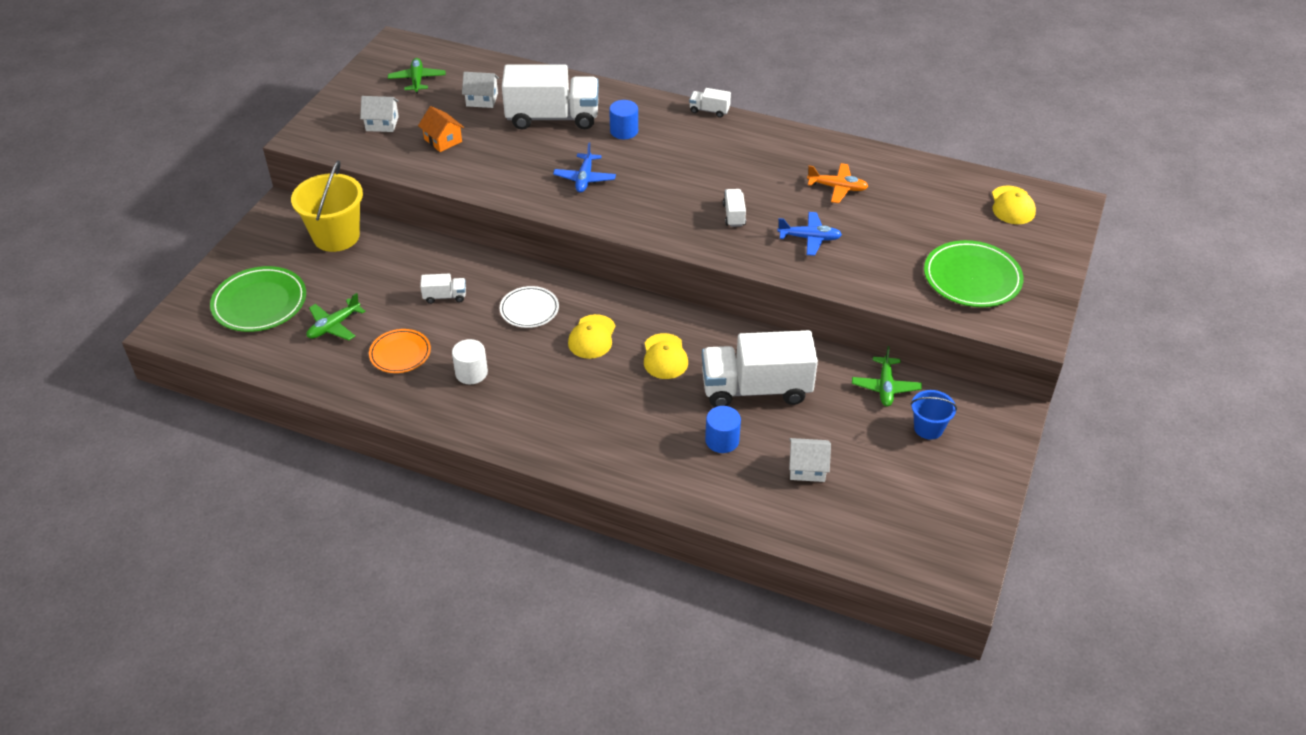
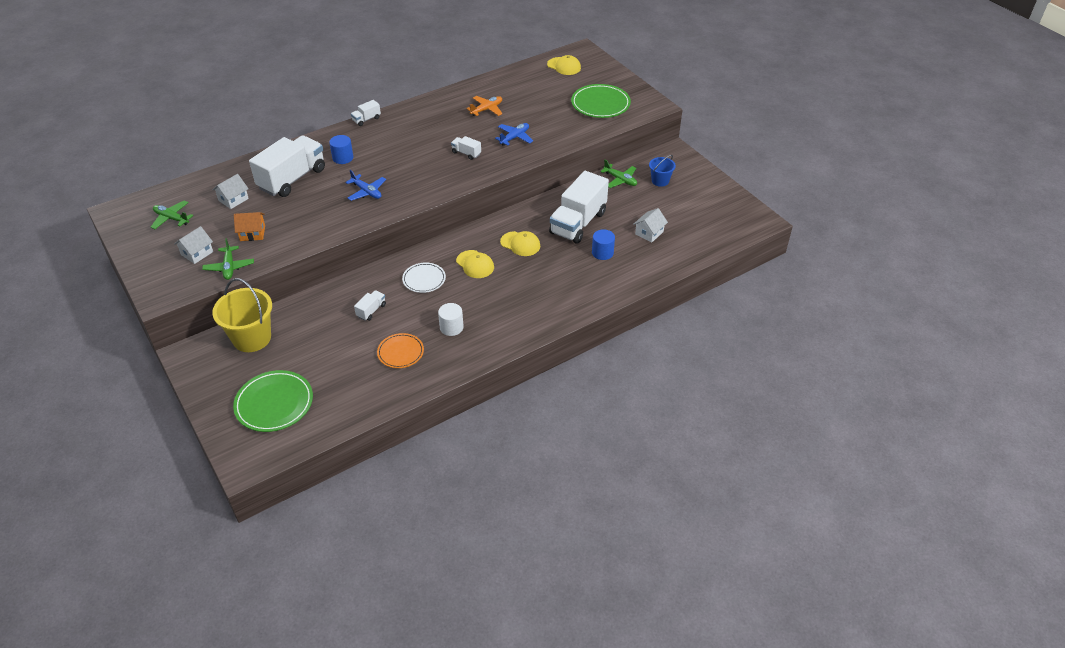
camera: 55 degrees left, 0 degrees up
green plane [307,293,365,340] -> green plane moved to [202,238,254,280]

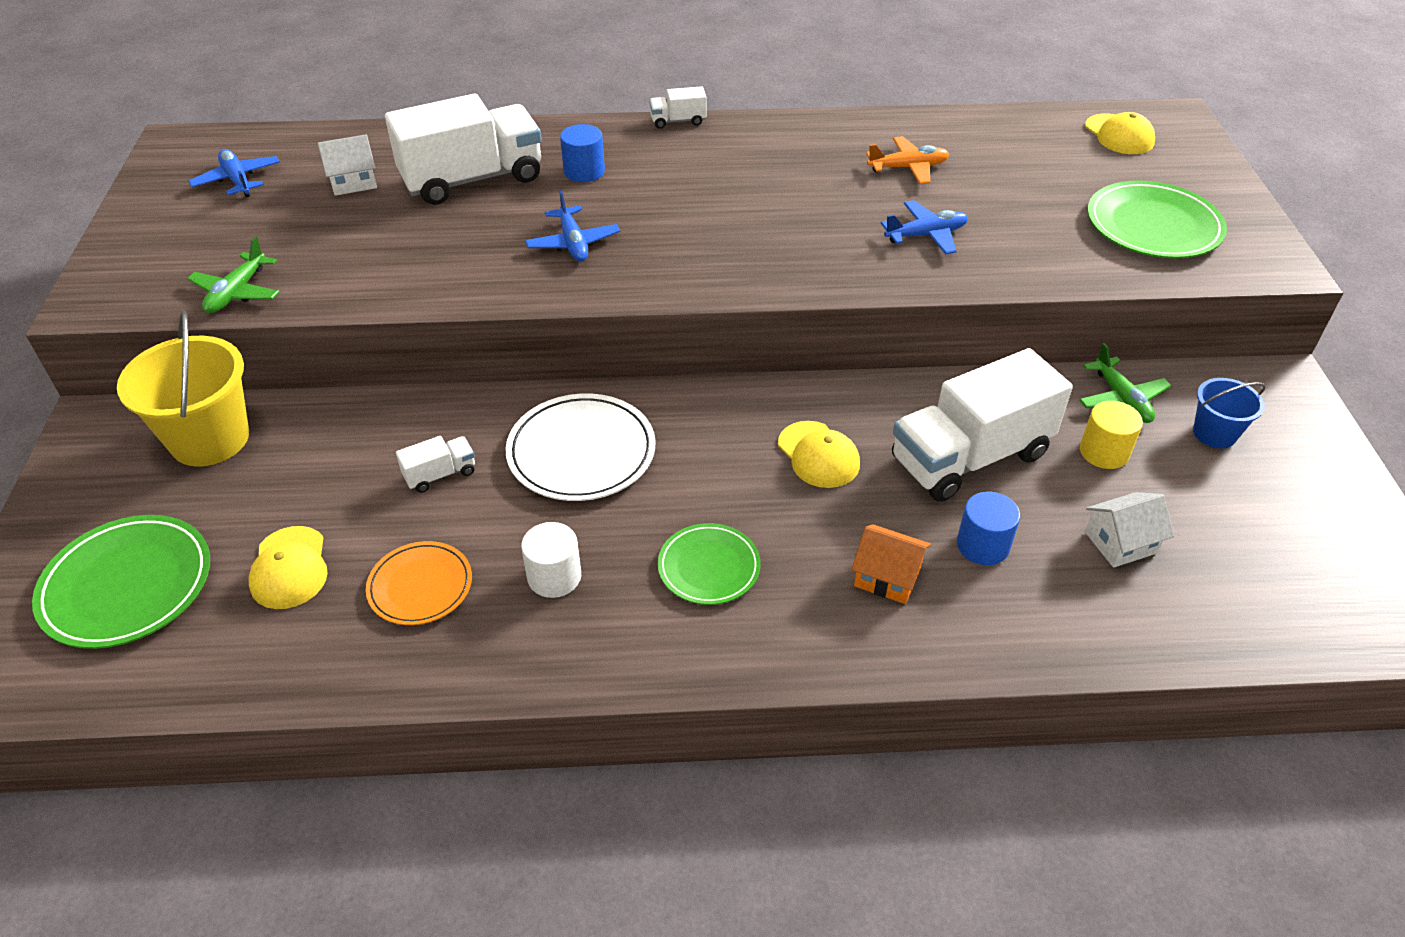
camera: 30 degrees right, 0 degrees up
green plane [151,201,193,229] -> blue plane [188,149,280,198]
white house [174,226,213,264] -> none
orange house [234,212,265,241] -> orange house moved to [851,524,931,604]
white plate [402,262,446,293] -> white plate [506,393,655,501], size x1.59
white truck [451,136,481,160] -> none
yellow cap [456,250,494,278] -> yellow cap moved to [248,526,328,609]
none -> green plate [658,523,761,605]
none -> yellow cylinder [1080,401,1143,469]

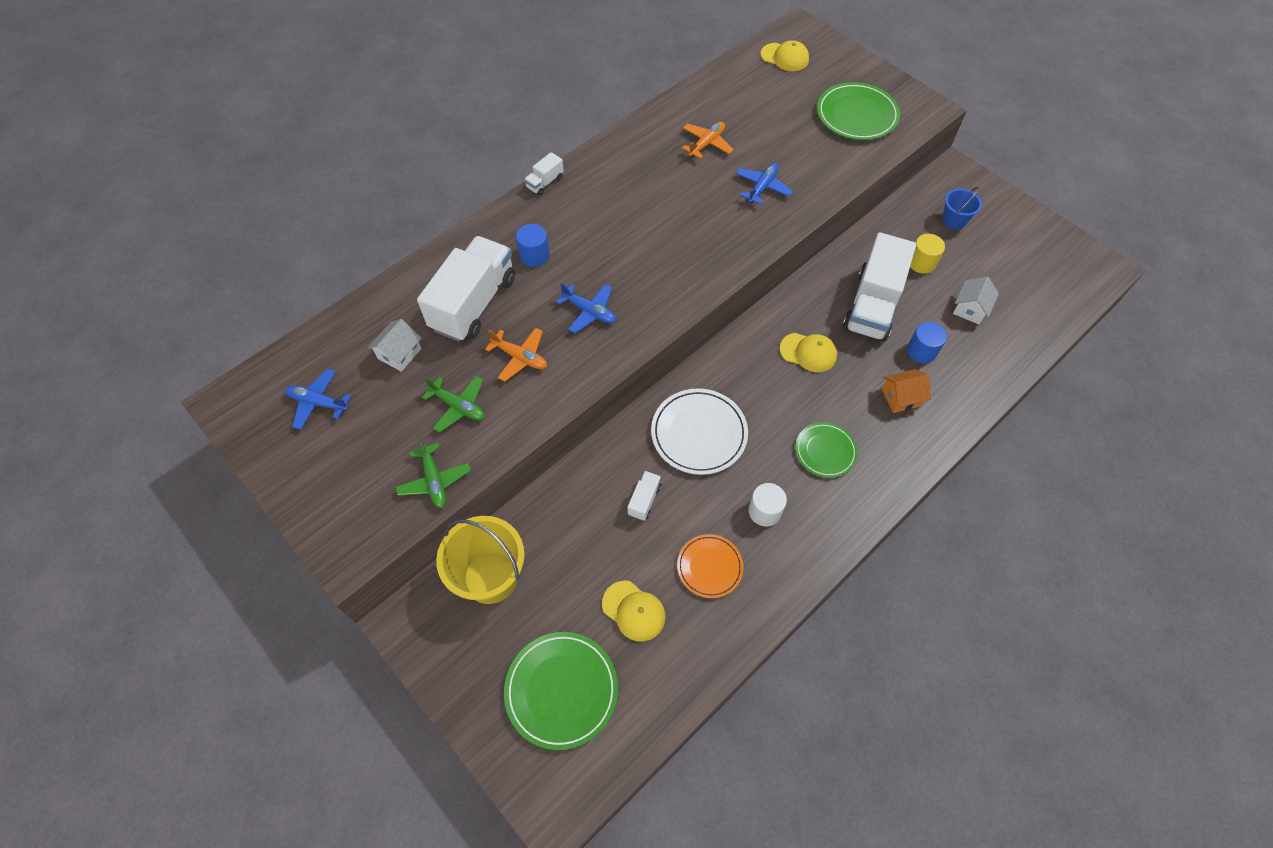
camera: 40 degrees left, 15 degrees up
green plane [1079,343,1171,423] -> green plane moved to [422,376,485,433]
none -> orange plane [485,328,547,382]

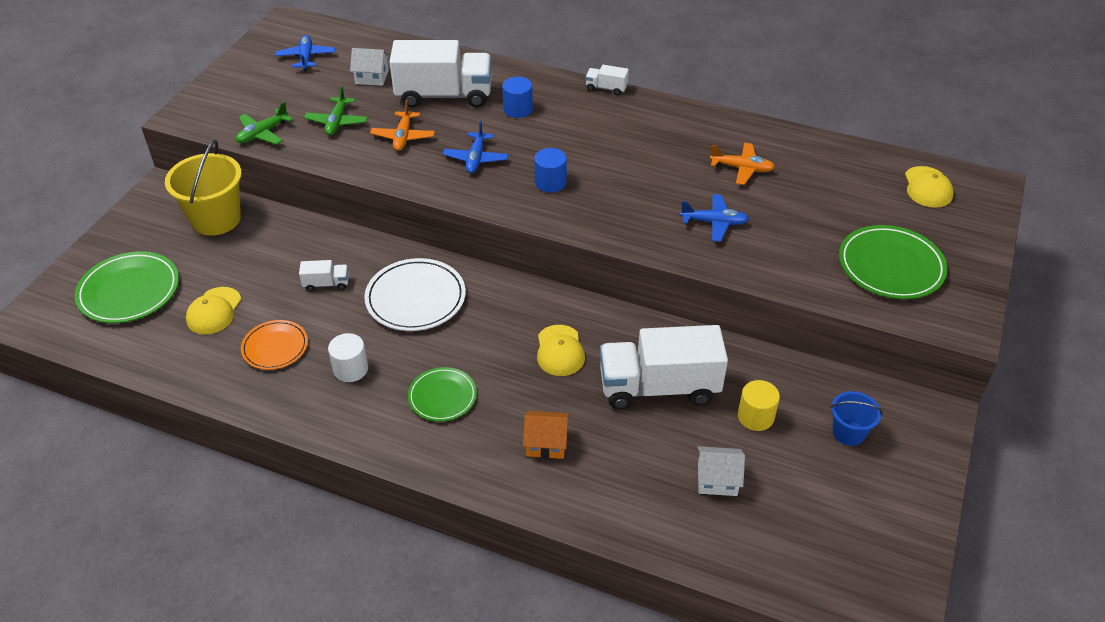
camera: 65 degrees right, 15 degrees down
orange house [882,369,931,413] -> orange house turned 45 degrees counterclockwise [523,411,569,459]
blue cylinder [907,322,947,363] -> blue cylinder moved to [534,148,567,192]

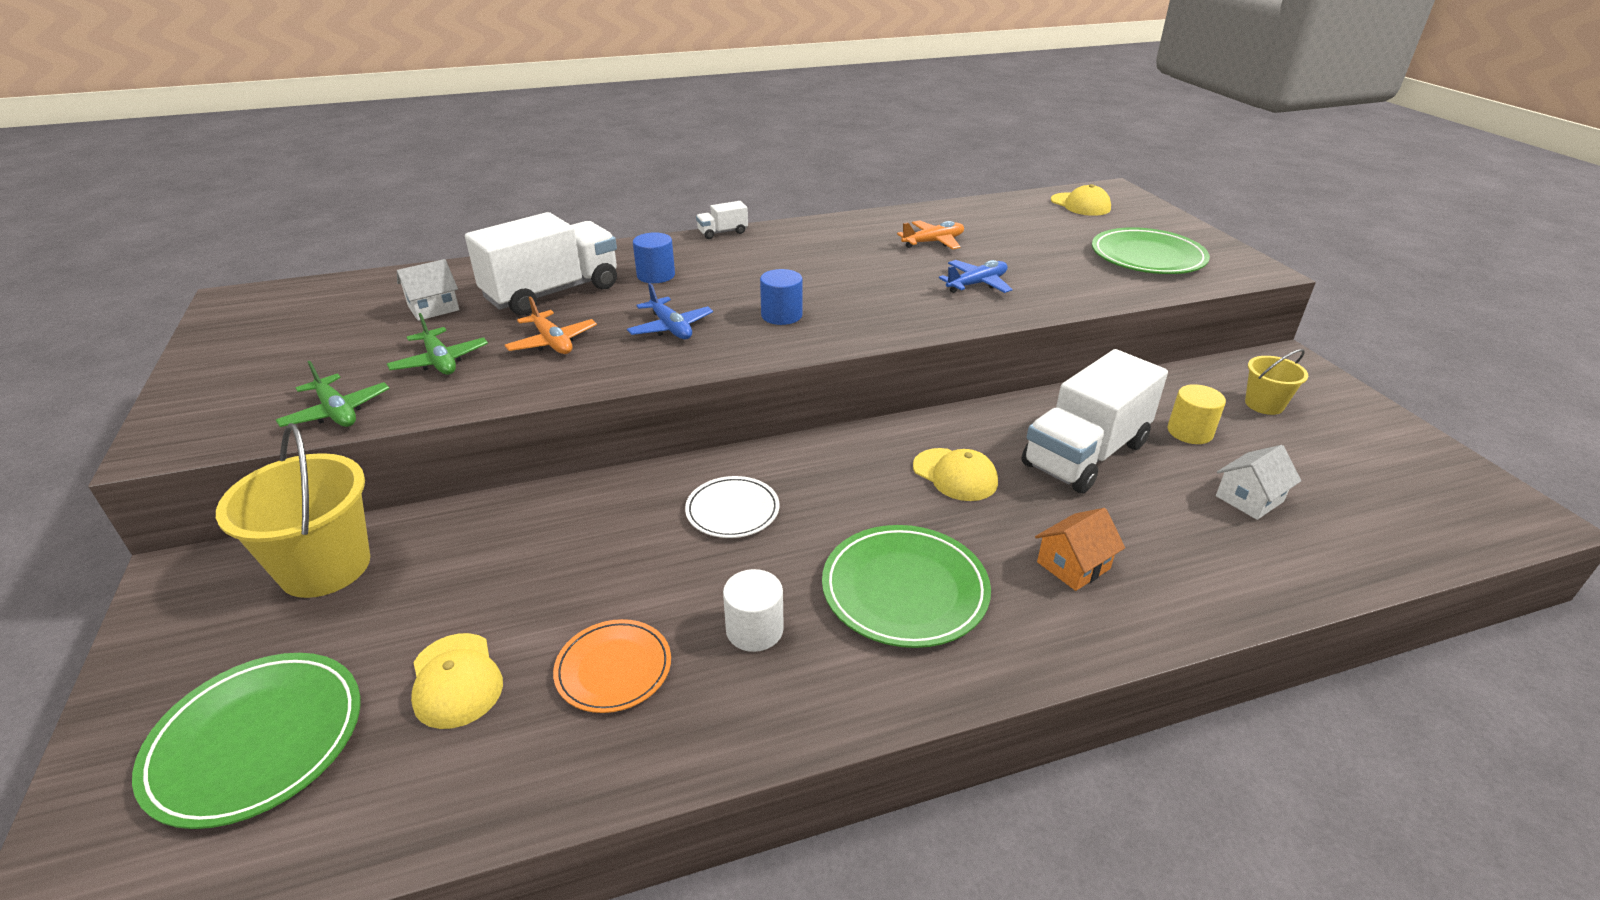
camera: 40 degrees left, 10 degrees down
green plane [236,101,293,145] -> green plane turned 45 degrees counterclockwise [276,361,390,427]
blue plane [276,35,335,71] -> none
white truck [299,260,349,292] -> none
white plate [364,258,466,331] -> white plate [685,476,780,538], size x0.63
green plate [408,367,477,421] -> green plate [822,525,991,648], size x1.59
blue bucket [830,391,883,446] -> yellow bucket [1245,349,1308,415]

